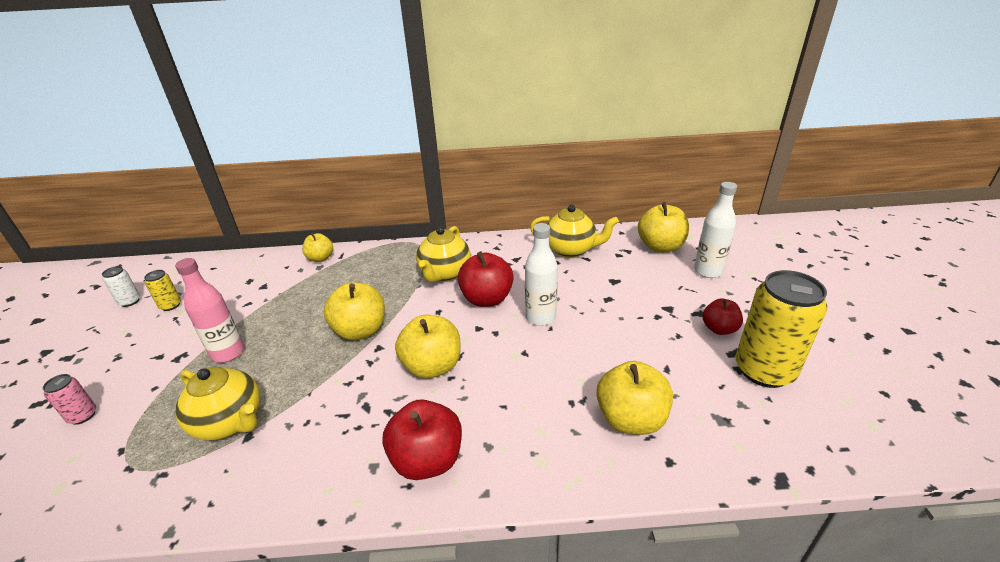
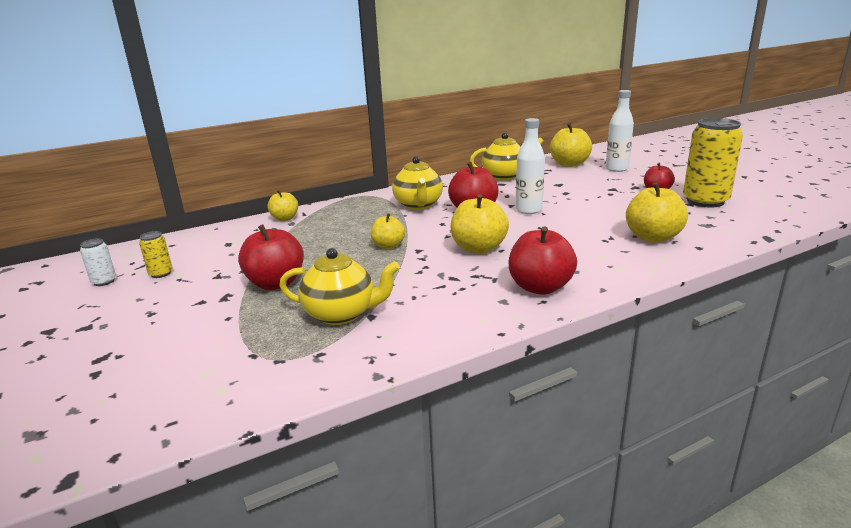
camera: 25 degrees left, 10 degrees down
pink can [43,374,96,425] -> none
pink bottle [175,258,244,362] -> red apple [238,224,304,290]
yellow apple [324,282,385,340] -> yellow apple [371,213,405,249], size x0.61

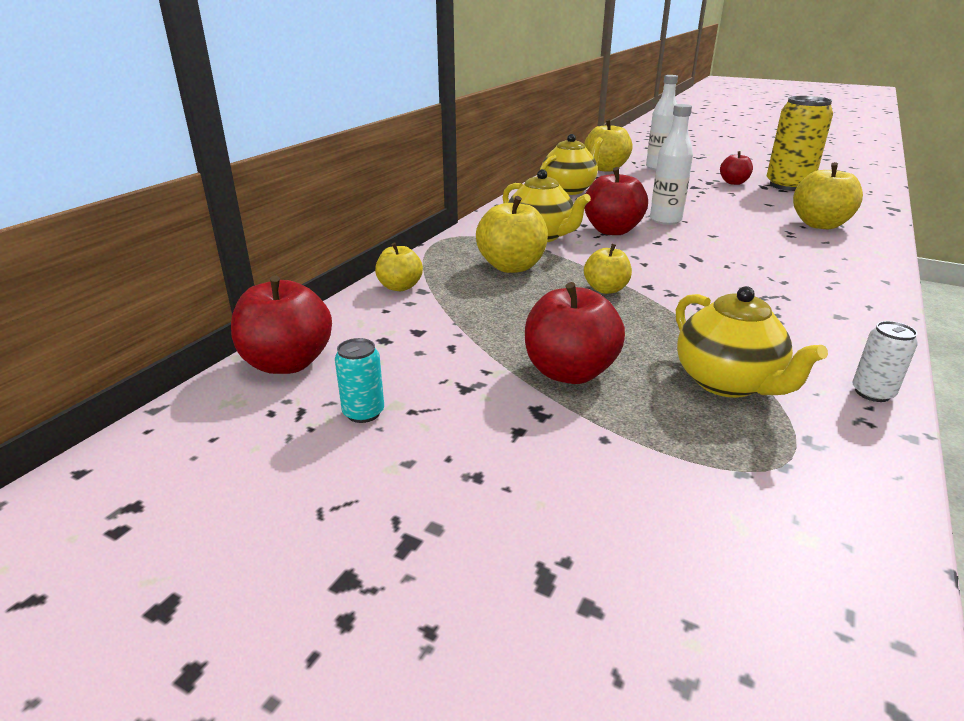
camera: 35 degrees left, 5 degrees up
white can [80,238,116,286] -> white can moved to [852,321,918,402]
yellow can [139,231,172,278] -> turquoise can [335,338,384,423]
yellow teapot [279,248,400,325] -> yellow teapot turned 90 degrees clockwise [676,286,828,398]
yellow apple [450,194,509,254] -> yellow apple moved to [476,196,548,273]
red apple [509,227,577,295] -> red apple moved to [231,275,332,374]

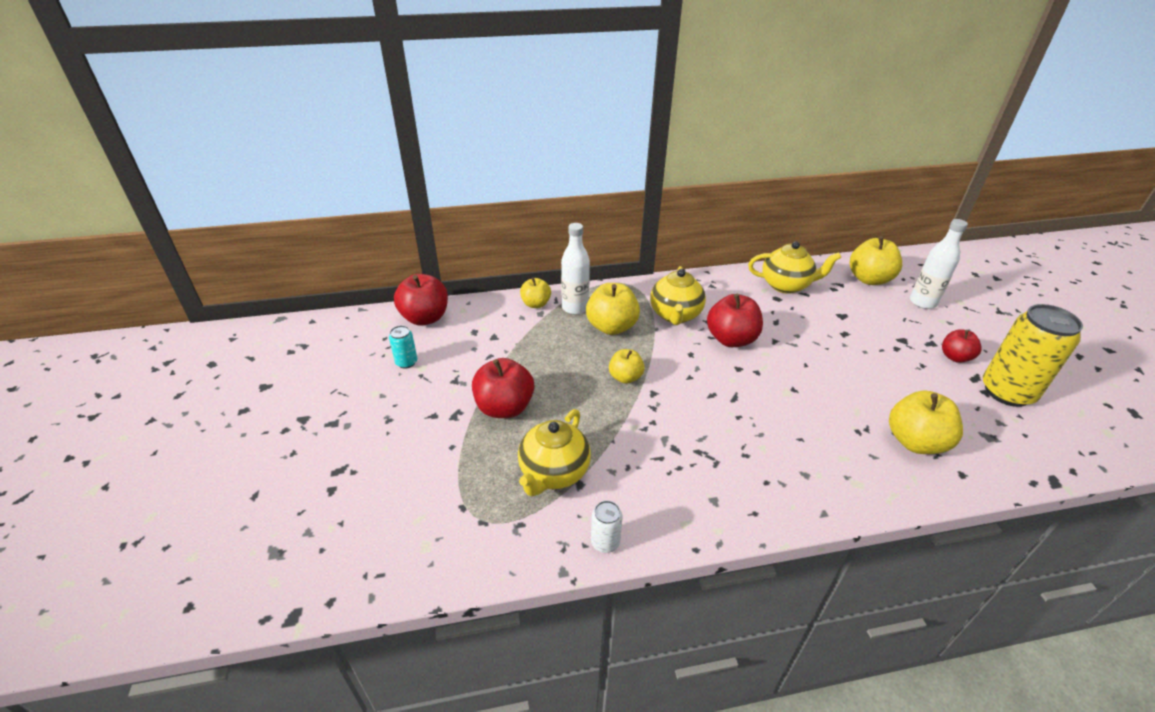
camera: 50 degrees right, 10 degrees up
white bottle [650,104,693,225] -> white bottle moved to [561,223,590,314]

